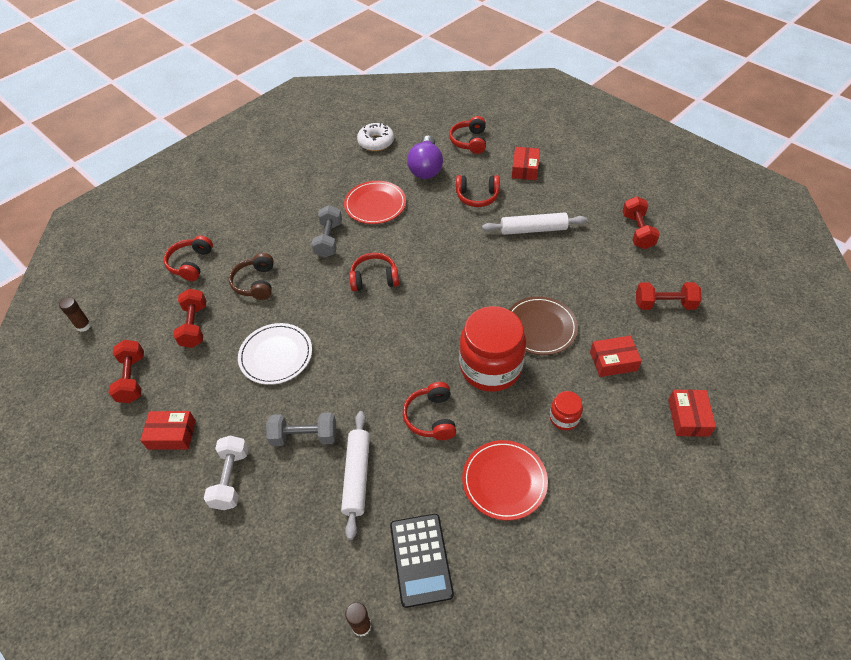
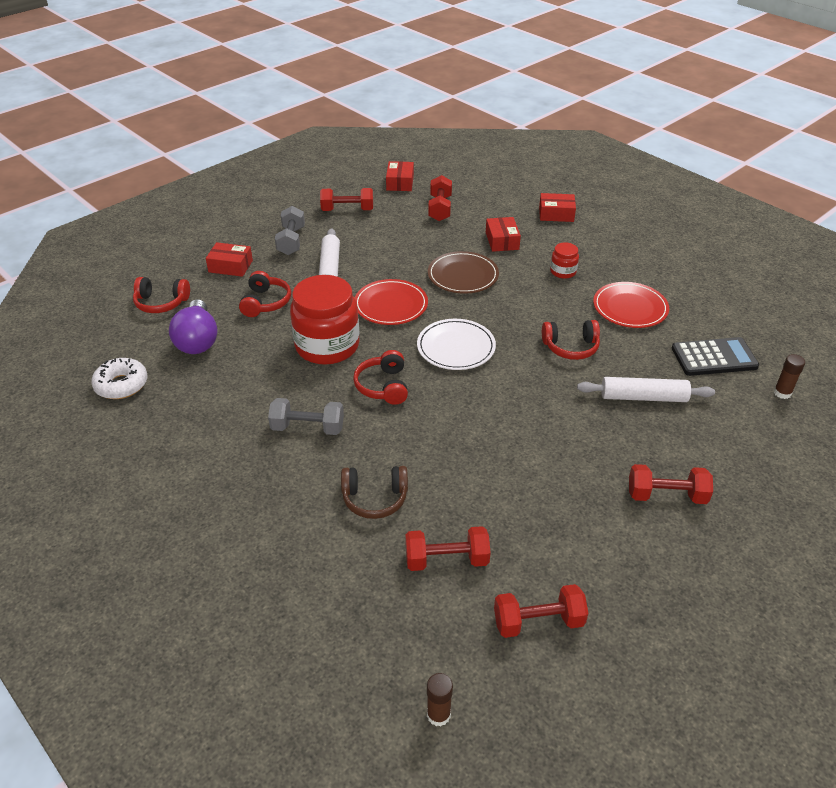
camera: 90 degrees left, 10 degrees down
red box [140,411,196,450] -> red box moved to [386,161,414,191]
red headphones [164,236,213,281] -> none
white dumbbell [204,435,249,510] -> red dumbbell [629,464,713,504]
white plate [238,323,312,385] -> white plate moved to [417,319,496,370]
grey dumbbell [266,412,336,446] -> grey dumbbell moved to [275,206,305,255]
red plate [344,181,406,224] -> red plate moved to [355,279,428,325]
purple light bulb [407,135,443,179] -> purple light bulb turned 75 degrees clockwise [169,299,217,354]
red jar [459,306,526,392] -> red jar moved to [290,275,360,365]

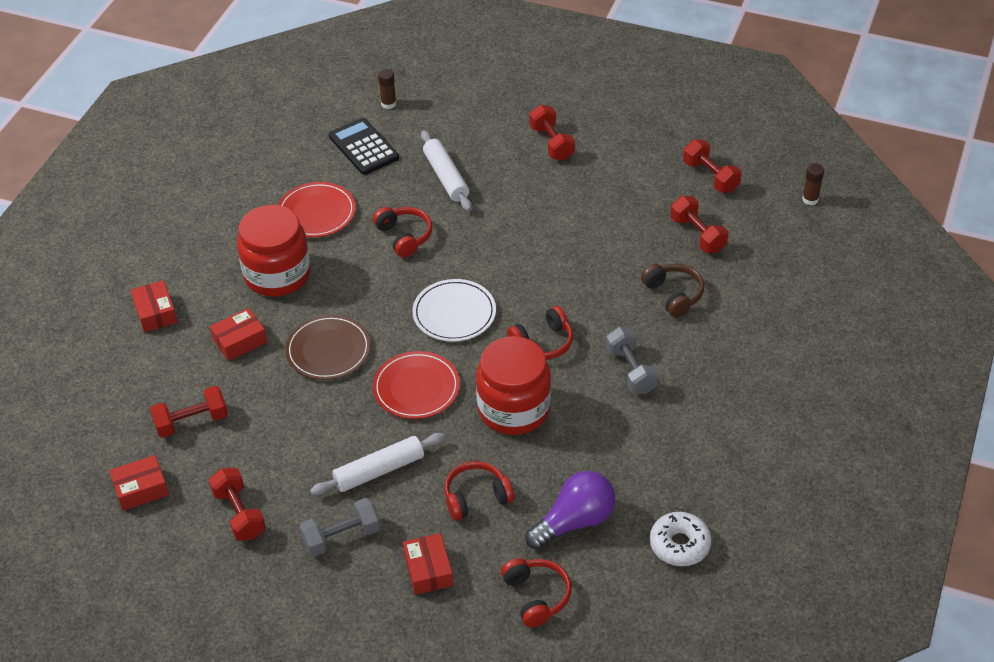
camera: 115 degrees left, 5 degrees up
red jar [550,242,579,279] -> red jar [237,205,311,297], size x2.21

